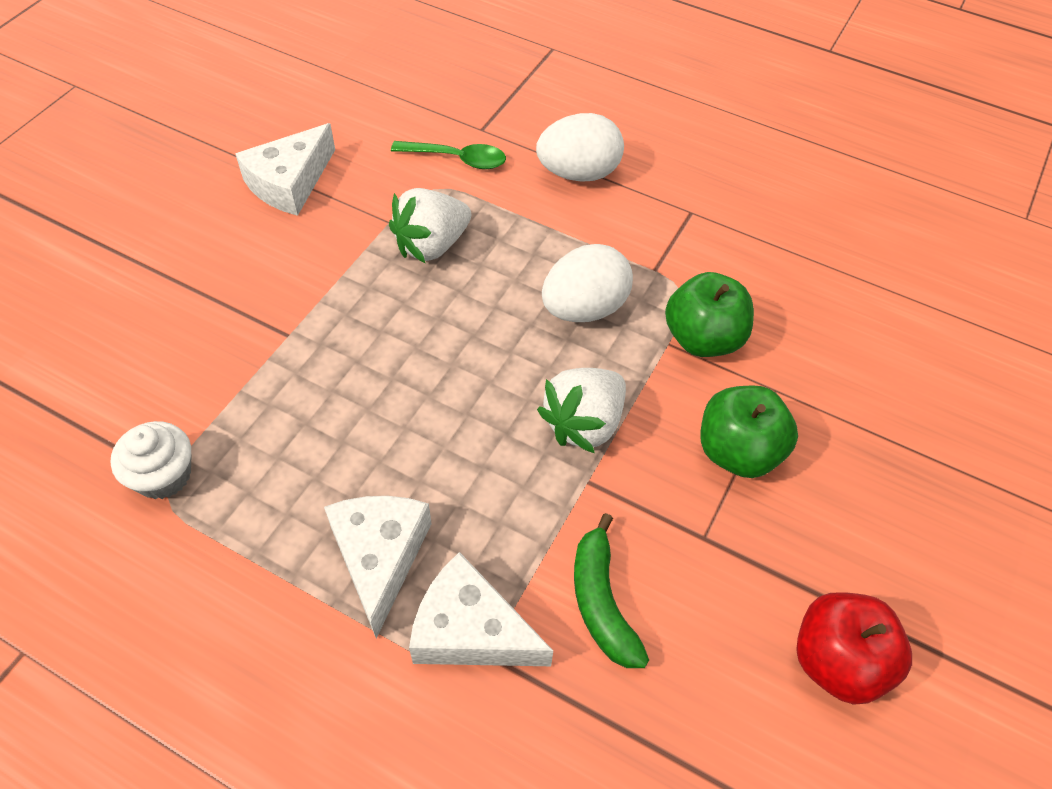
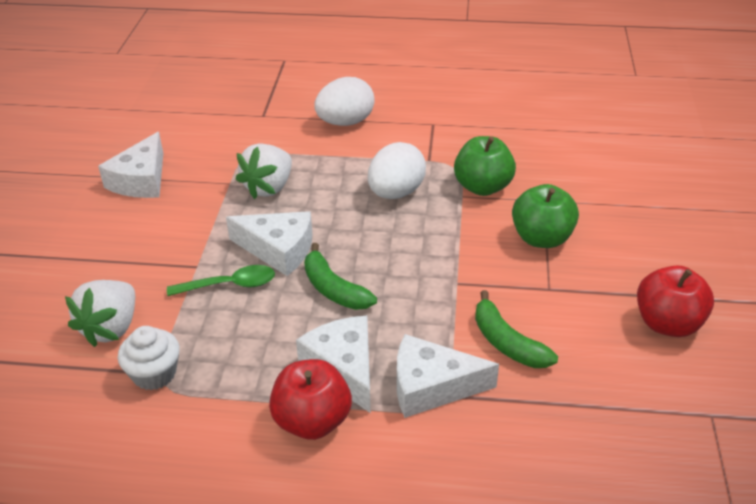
camera: 20 degrees left, 15 degrees down
green spoon [391,141,506,169] -> green spoon moved to [167,265,275,296]
white strawberry [537,368,626,453] -> white strawberry moved to [65,280,135,347]
none -> white cheese [226,211,312,276]
none -> red apple [269,359,352,440]
none -> green banana [304,243,377,310]

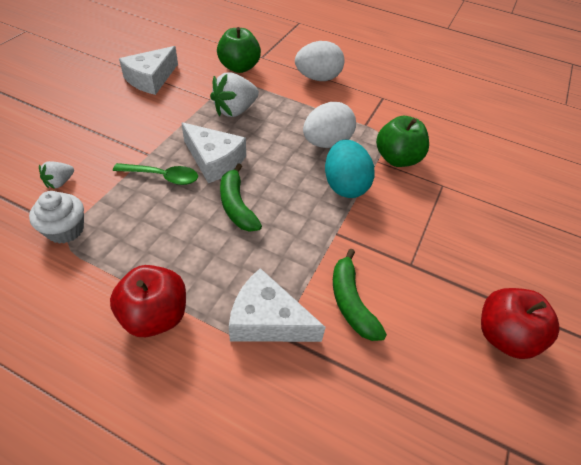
camera: 15 degrees right, 10 degrees up
white strawberry [65,280,135,347] -> white strawberry [39,161,74,189], size x0.54
white cheese [296,316,371,413] -> none
green apple [512,184,579,248] -> green apple moved to [217,27,261,73]
none -> turquoise egg [325,140,375,198]

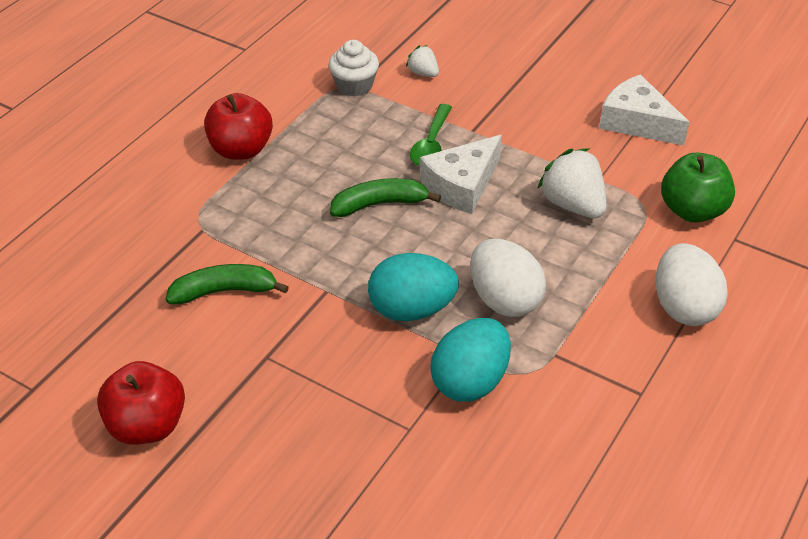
camera: 100 degrees right, 5 degrees down
white cheese [229,268,326,342] -> none
green apple [376,116,429,167] -> turquoise egg [430,318,511,402]

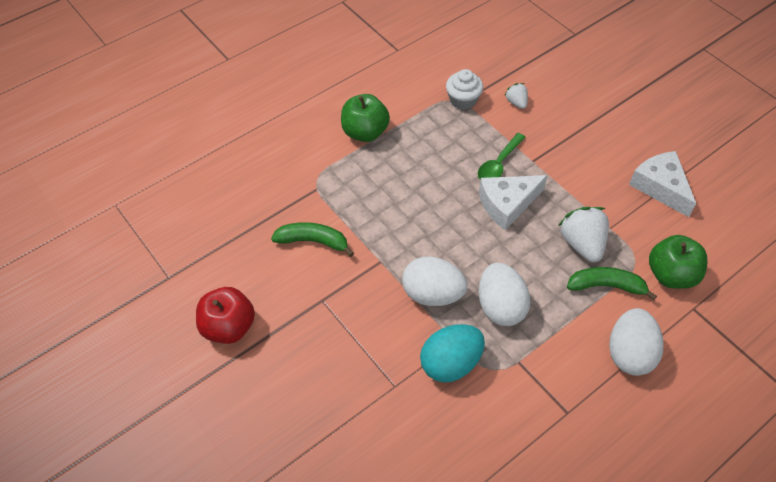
camera: 20 degrees right, 10 degrees up
red apple [204,93,273,160] -> green apple [341,94,390,142]
green banana [330,178,441,217] -> green banana moved to [567,267,657,300]
turquoise egg [368,253,459,321] -> white egg [402,256,467,306]

